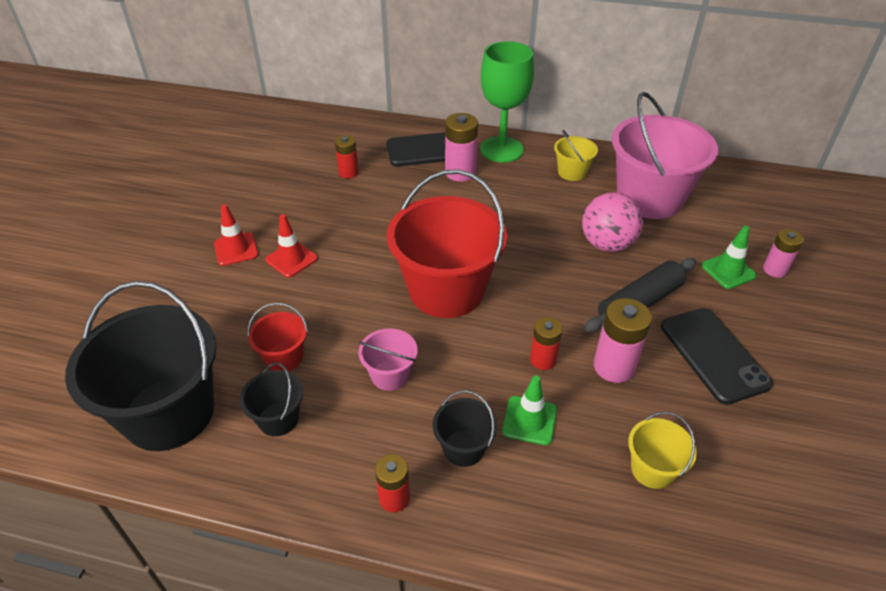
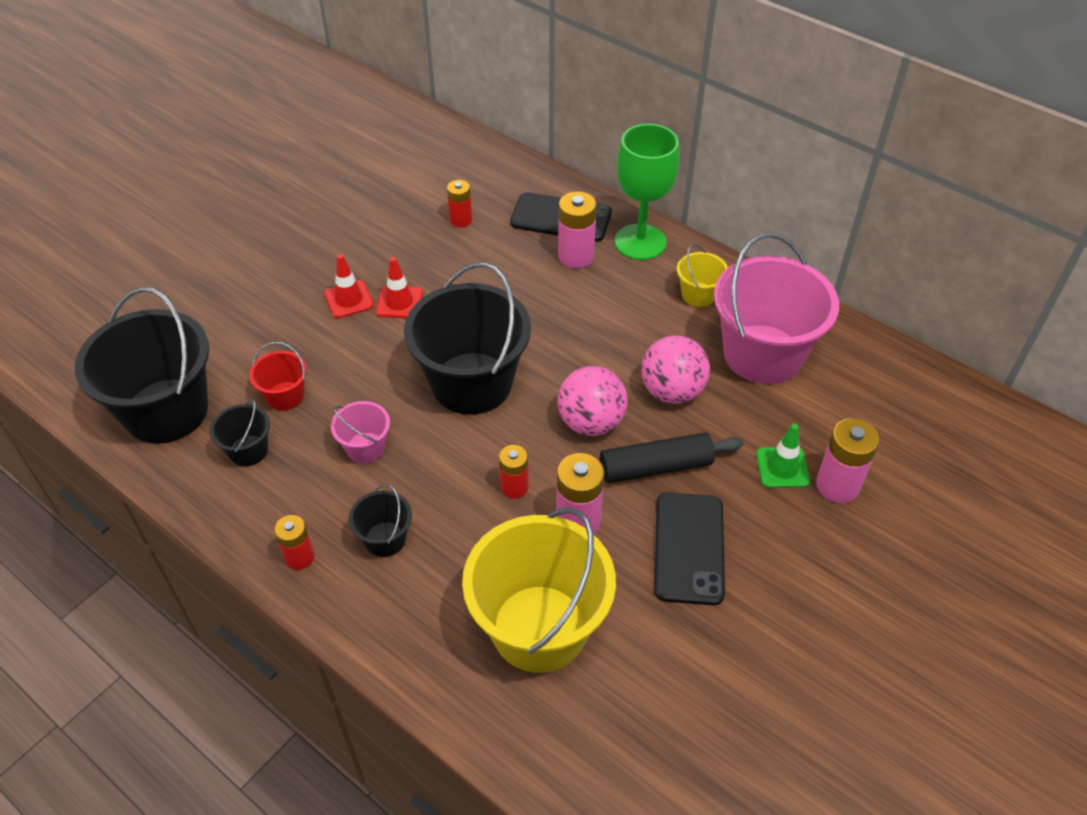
camera: 25 degrees right, 5 degrees up
red traffic cone [214,204,259,266] -> red traffic cone moved to [376,257,423,318]
red bucket [387,169,507,318] -> black bucket [404,263,531,415]
green traffic cone [502,375,557,445] -> none
yellow bucket [628,412,697,489] -> yellow bucket [462,507,616,673], size x2.19
pink battery [763,229,803,278] -> pink battery [816,418,880,503], size x1.56
none -> pink ball [558,366,628,436]

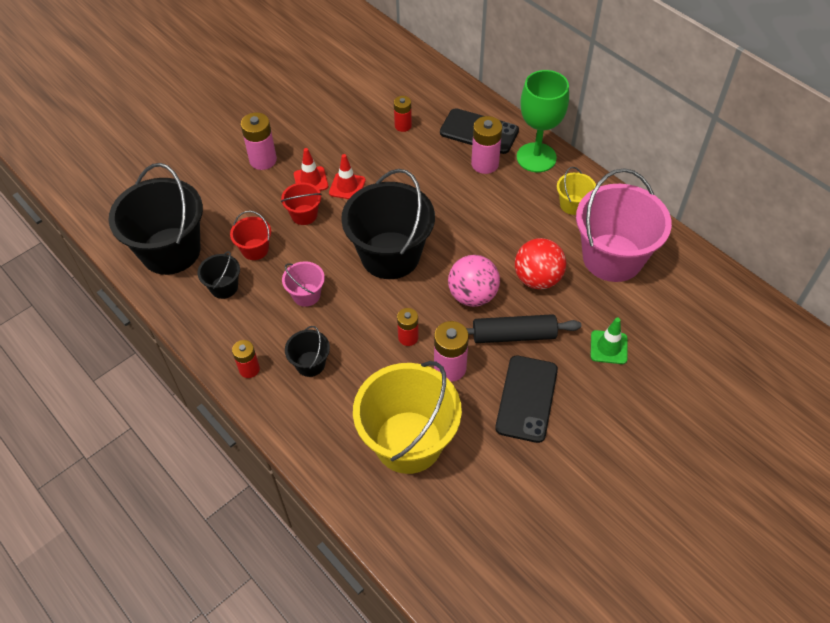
camera: 10 degrees right, 5 degrees up
pink ball [641,335,710,404] -> red ball [515,238,566,289]
pink battery [816,418,880,503] -> pink battery moved to [241,112,277,170]
none -> red bucket [281,183,322,225]

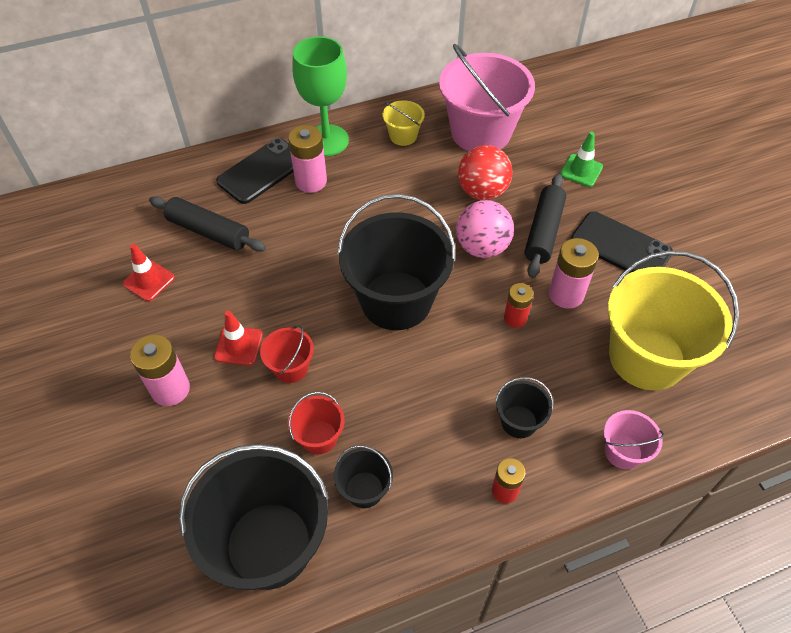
camera: 70 degrees left, 0 degrees up
pink bucket [282,261,325,307] -> pink bucket moved to [604,410,665,469]
red traffic cone [329,154,366,199] -> red traffic cone moved to [123,244,175,301]
red battery [394,96,412,132] -> black rolling pin [149,196,266,252]

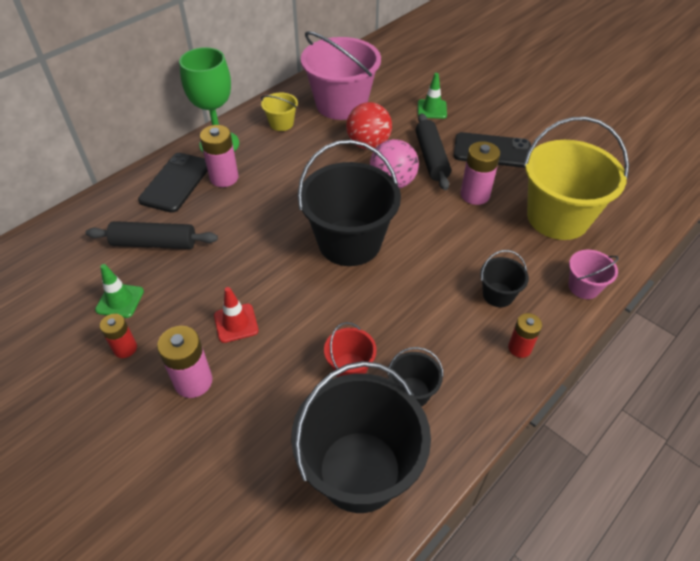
camera: 25 degrees left, 5 degrees down
red traffic cone [123,244,175,301] -> green traffic cone [95,264,144,318]
red bucket [260,325,314,383] -> none
red battery [504,283,534,328] -> red battery moved to [100,314,137,358]

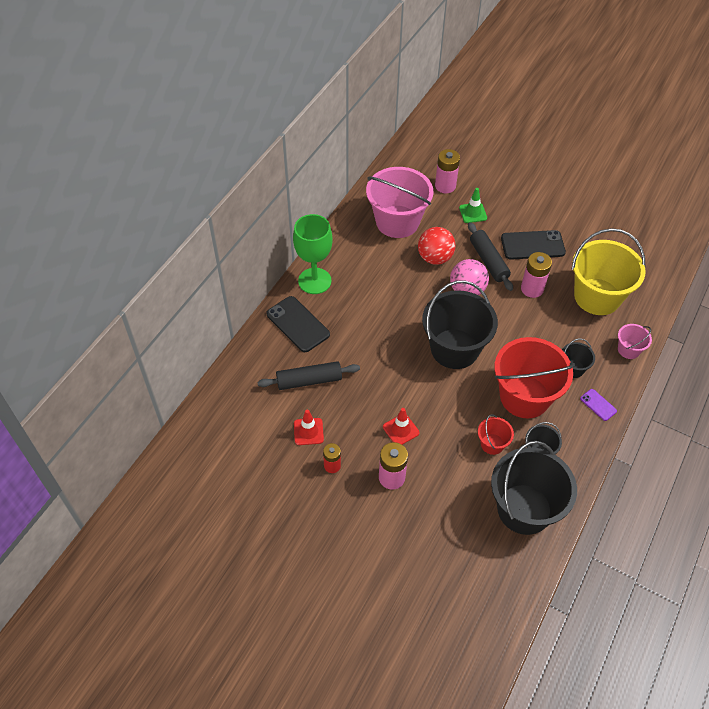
camera: 15 degrees left, 5 degrees up
green traffic cone [95,264,144,318] -> red traffic cone [294,410,324,445]
black phone [138,153,208,213] -> black phone turned 45 degrees counterclockwise [266,296,330,352]
pink battery [200,125,239,187] -> pink battery moved to [435,149,460,193]
yellow bucket [261,93,298,131] -> none
red battery [508,313,542,358] -> purple phone [580,389,617,421]
none -> red bucket [494,337,575,418]

